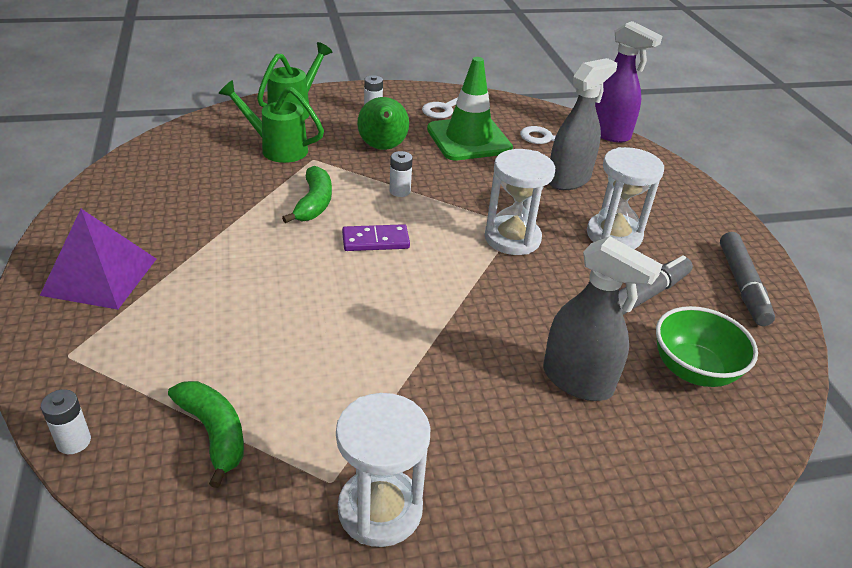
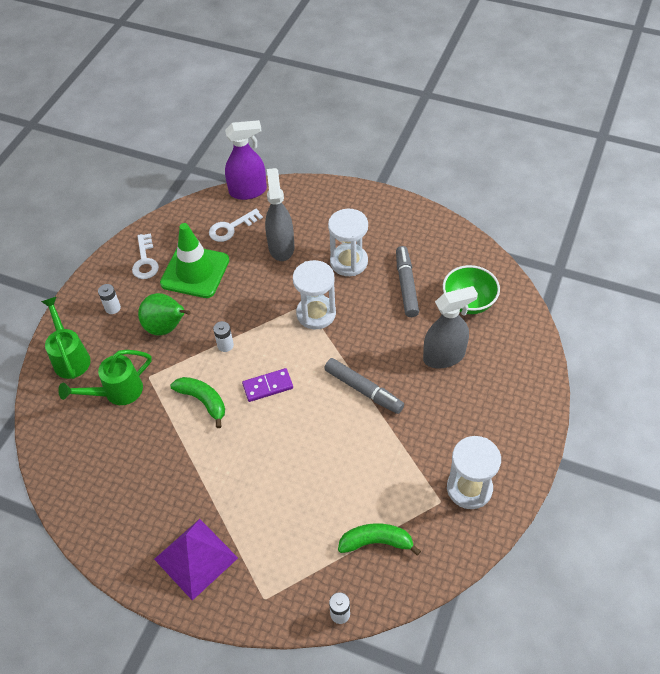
camera: 50 degrees left, 15 degrees up
purple domino [342,224,410,251] -> purple domino turned 45 degrees clockwise [242,368,293,402]
grey marker [720,232,775,326] -> grey marker moved to [324,358,404,414]

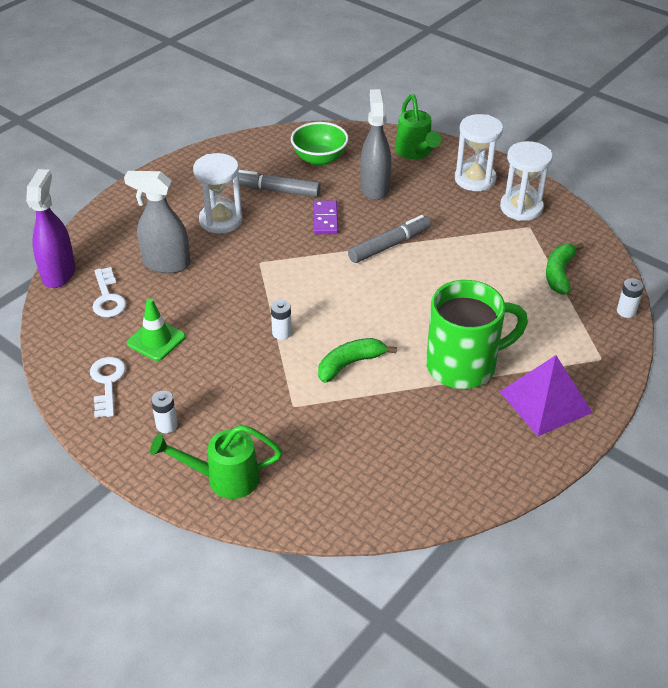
camera: 75 degrees left, 10 degrees down
green watering can [58,350,152,405] -> green watering can moved to [395,94,441,159]
white key [132,233,159,279] -> white key turned 105 degrees counterclockwise [90,357,126,417]
green pear [138,293,191,336] -> none
green traffic cone [160,223,229,298] -> green traffic cone [127,299,186,361], size x0.61
purple domino [242,368,293,402] -> purple domino moved to [313,200,338,234]
white hourglass [293,260,336,329] -> white hourglass moved to [455,114,503,191]
none -> green mug [426,280,528,389]

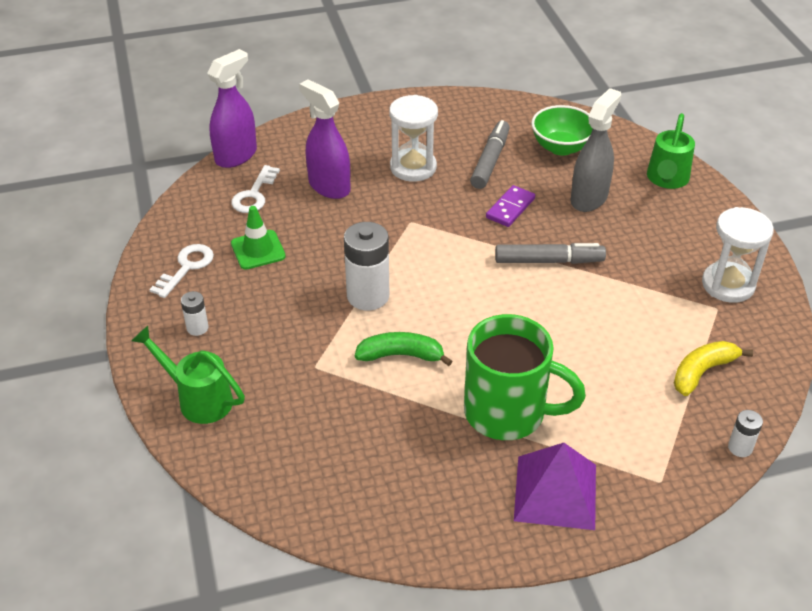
camera: 35 degrees right, 0 degrees up
grey spray bottle [124,171,190,273] -> purple spray bottle [299,79,350,199]
grey marker [232,170,321,197] -> grey marker turned 60 degrees clockwise [470,120,510,189]
white battery [271,300,292,340] -> white battery [344,222,389,311], size x2.01
white hourglass [455,114,503,191] -> none
green banana [546,242,584,294] -> yellow banana [674,341,753,396]

